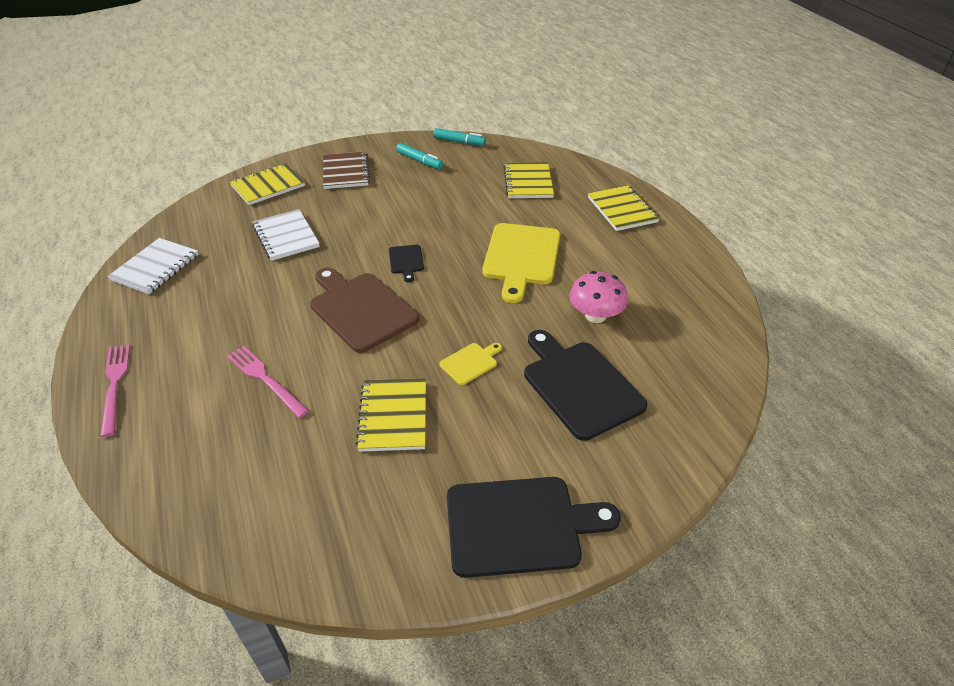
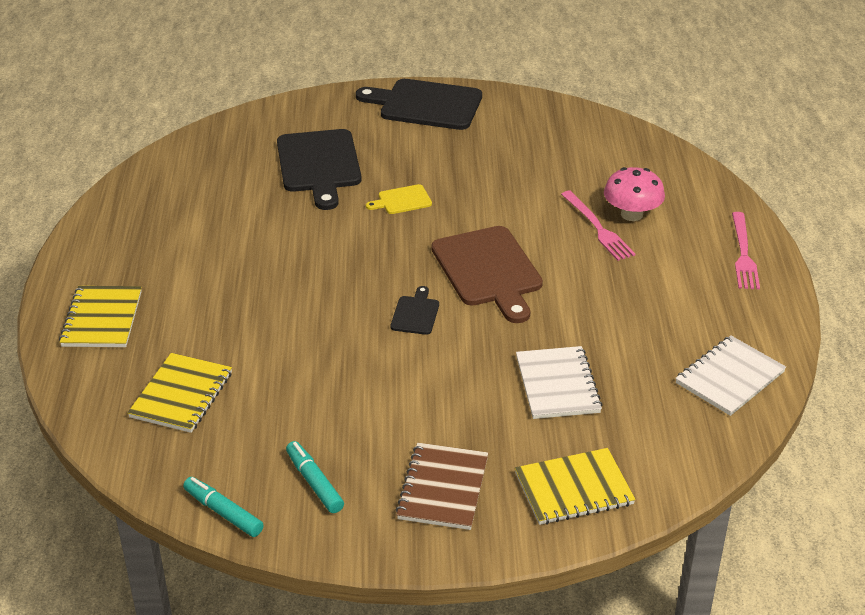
camera: 160 degrees left, 5 degrees down
yellow notebook [356,378,426,452] -> none
yellow cutting board [483,223,560,303] -> none
pink mushroom [569,271,628,323] -> pink mushroom moved to [604,167,665,221]

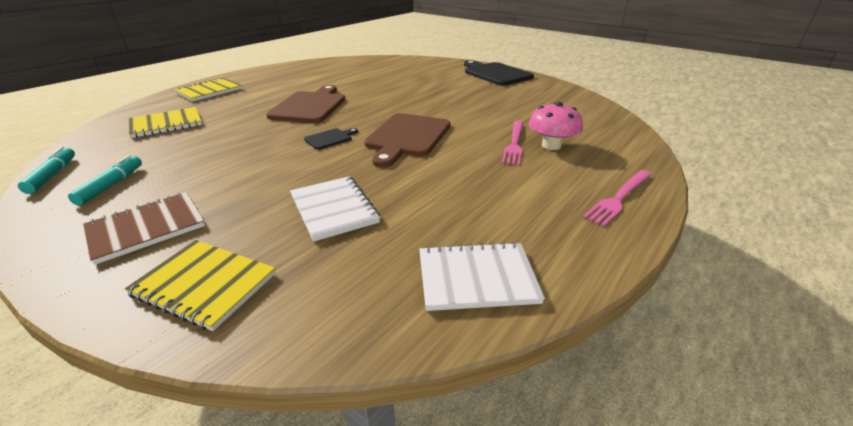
camera: 40 degrees right, 5 degrees down
black cutting board [277,129,362,210] -> none
yellow cutting board [366,184,432,214] -> none
white notebook [516,346,603,419] -> white notebook turned 60 degrees counterclockwise [290,176,380,242]
none -> brown cutting board [266,85,345,123]

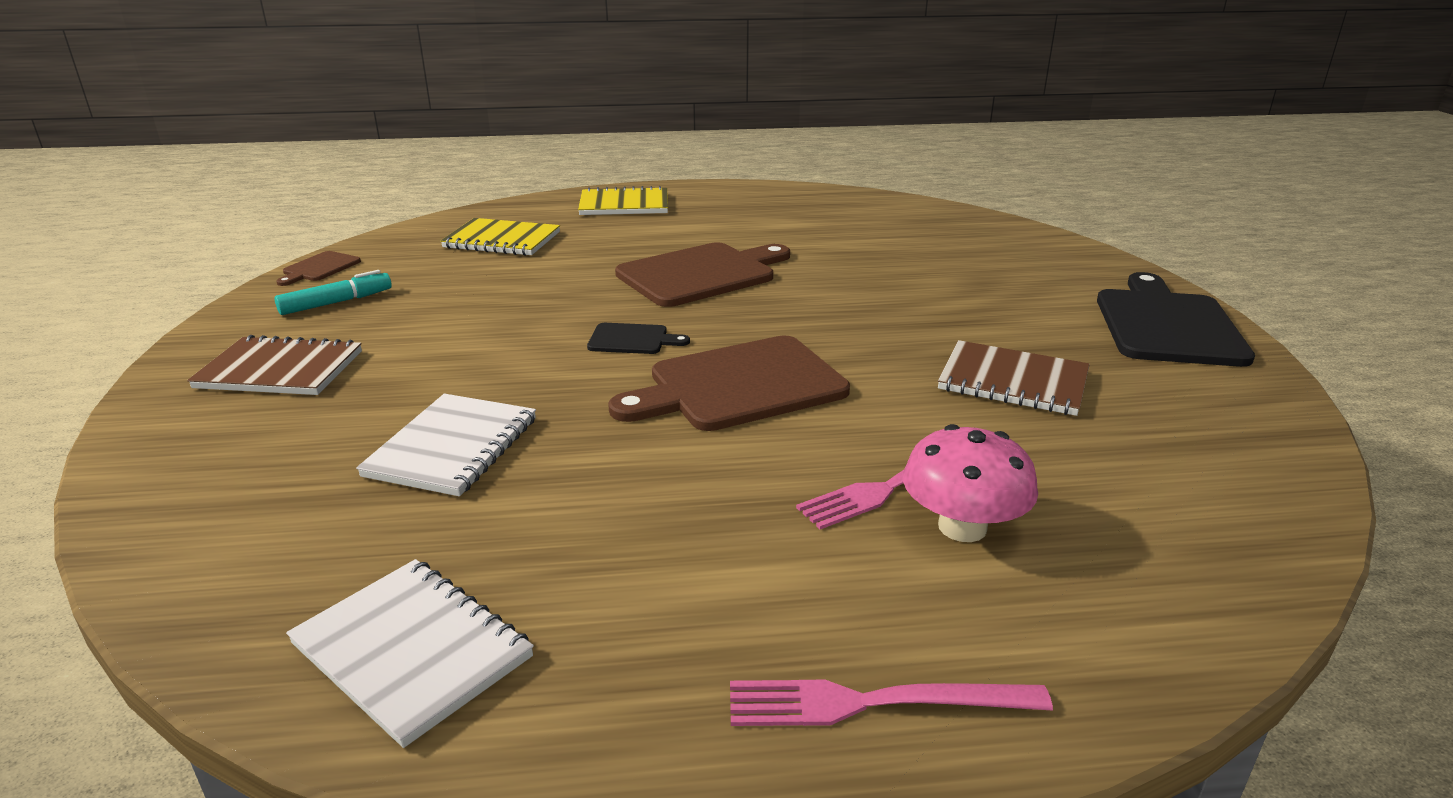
camera: 45 degrees right, 5 degrees down
turquoise marker [18,147,75,194] -> brown cutting board [276,251,361,286]
yellow notebook [125,240,276,331] -> none
none -> brown notebook [938,340,1090,416]

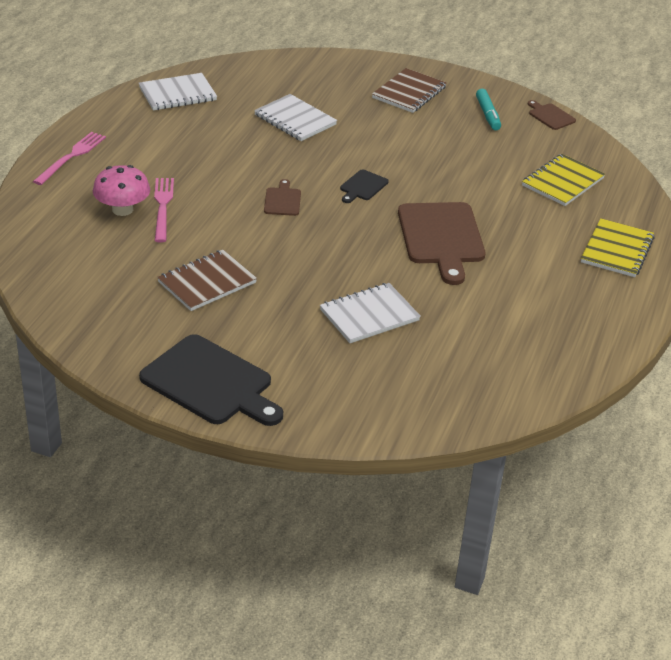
camera: 115 degrees right, 10 degrees up
brown cutting board [608,335,850,431] -> brown cutting board [264,179,301,216], size x0.47
none -> white notebook [320,283,421,343]

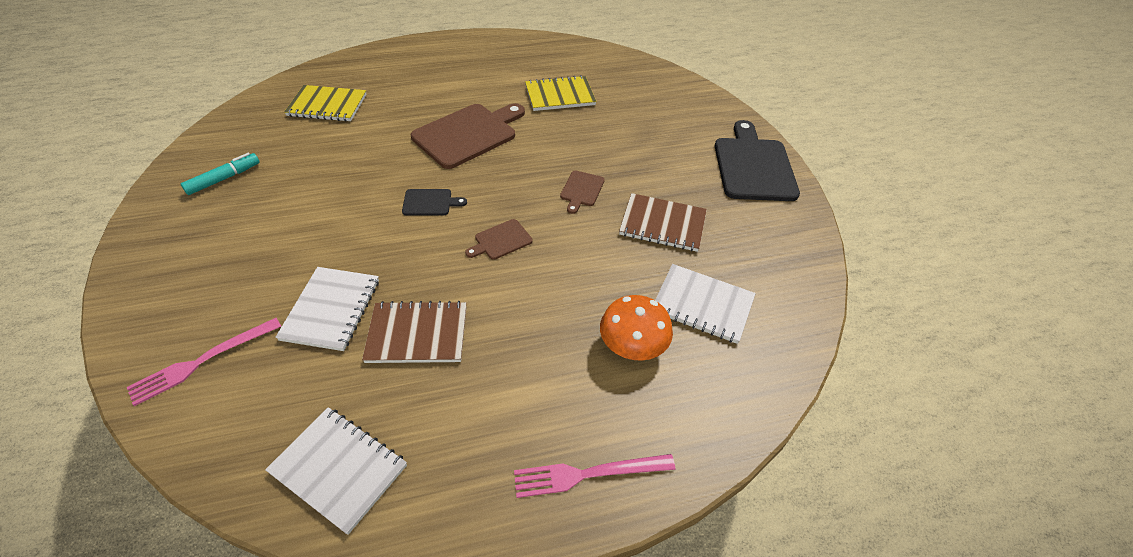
camera: 125 degrees left, 10 degrees up
pink mushroom [93,165,150,216] -> orange mushroom [600,295,673,361]
pink fork [154,178,174,242] -> pink fork moved to [127,318,281,406]
white notebook [320,283,421,343] -> white notebook moved to [655,264,756,344]
brown notebook [372,68,446,113] -> brown notebook moved to [362,301,467,363]
brown cutting board [528,100,576,130] -> brown cutting board moved to [560,171,605,214]
yellow notebook [581,218,654,277] -> yellow notebook moved to [525,75,596,111]

